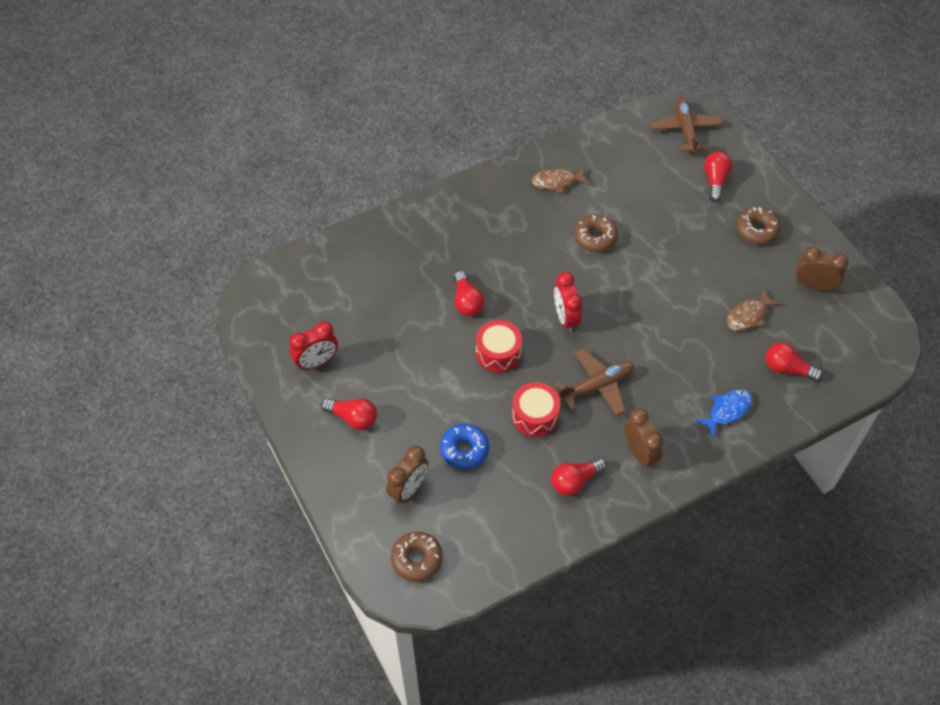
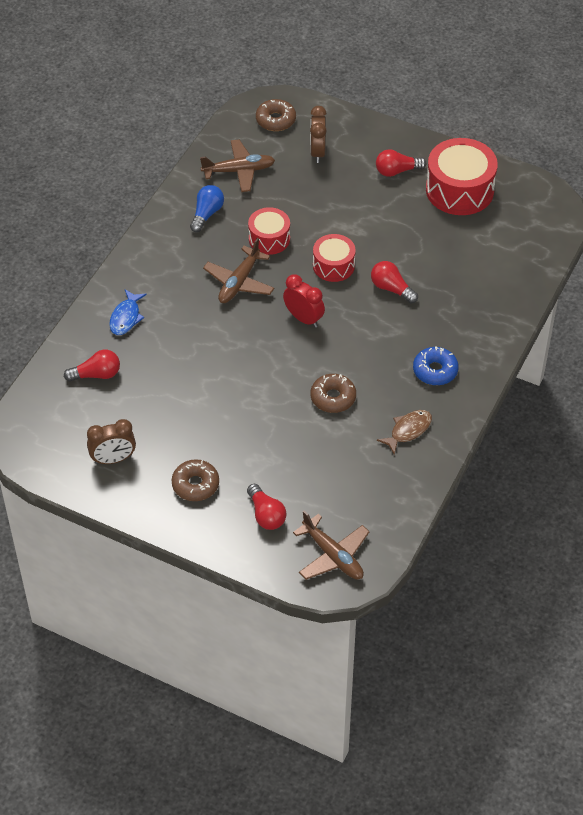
camera: 145 degrees right, 5 degrees down
red clock [289,321,338,370] -> red drum [426,138,498,215]
blue donut [440,424,489,469] -> blue donut moved to [413,346,459,385]
red light bulb [551,458,607,496] -> blue light bulb [190,185,224,232]
brown clock [625,409,663,469] -> none
brown fish [727,289,780,331] -> none
none -> brown plane [200,139,275,192]

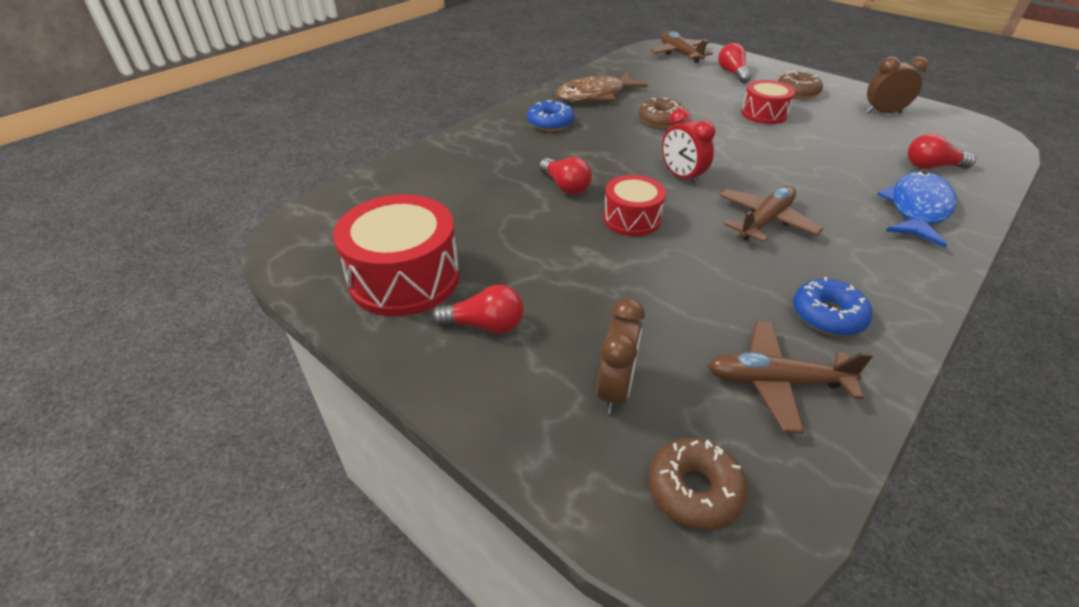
camera: 165 degrees left, 10 degrees down
blue fish [109,289,147,335] -> blue fish [877,171,956,248], size x1.62
blue light bulb [190,185,224,232] -> blue donut [793,277,872,336]
red drum [248,207,290,255] -> red drum moved to [741,80,795,124]
brown fish [377,410,432,455] -> brown fish [556,72,648,102], size x1.62

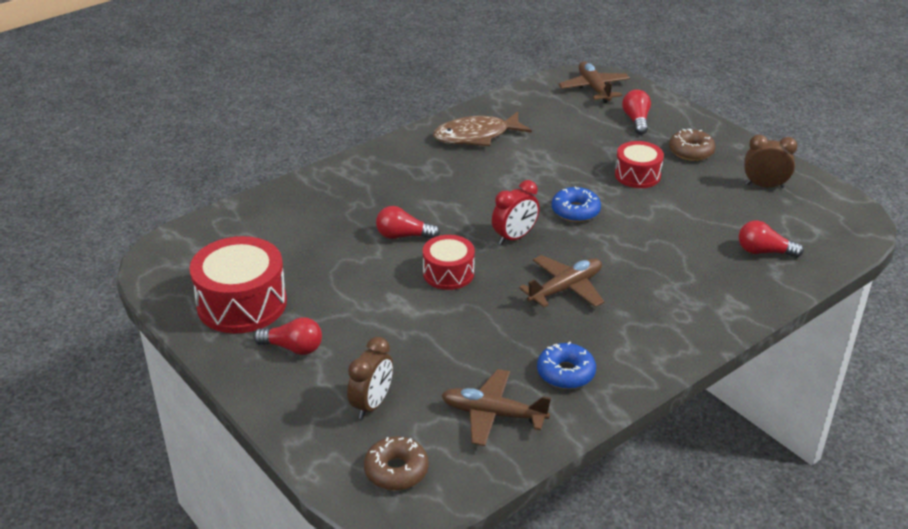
camera: 10 degrees right, 5 degrees down
blue donut [527,100,574,131] -> blue donut moved to [552,186,601,222]
red light bulb [539,157,592,195] -> red light bulb turned 120 degrees clockwise [376,206,440,239]
brown donut [638,97,685,128] -> none
red clock [662,108,715,186] -> red clock turned 105 degrees counterclockwise [492,180,540,245]
blue fish [877,171,956,248] -> none

